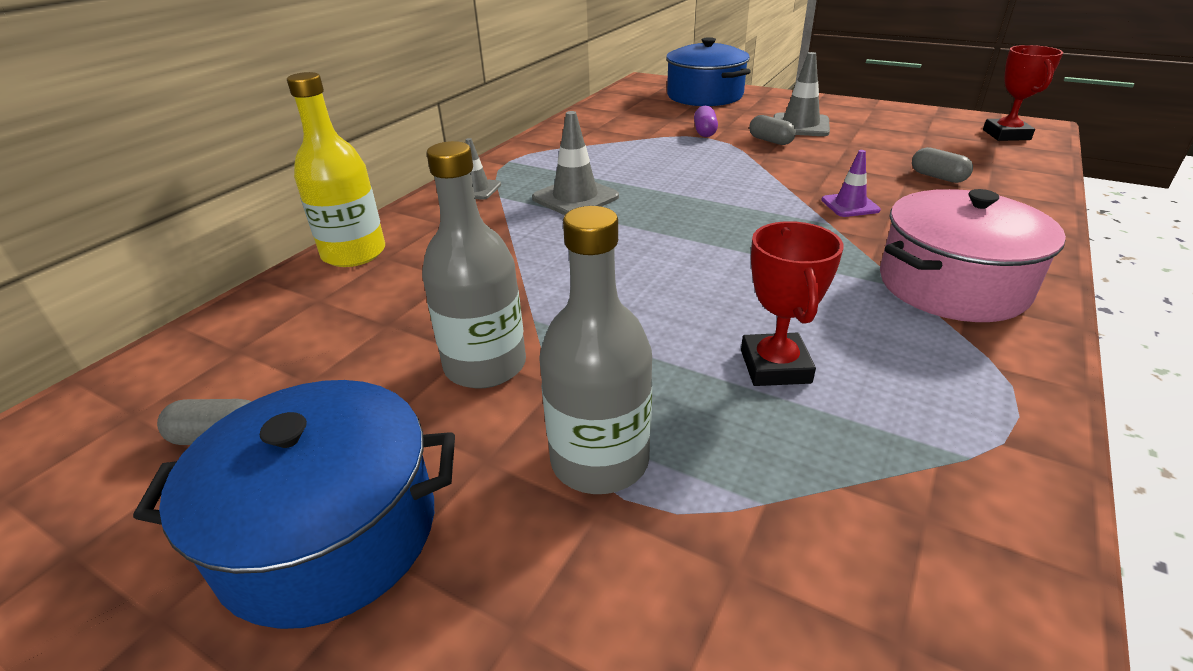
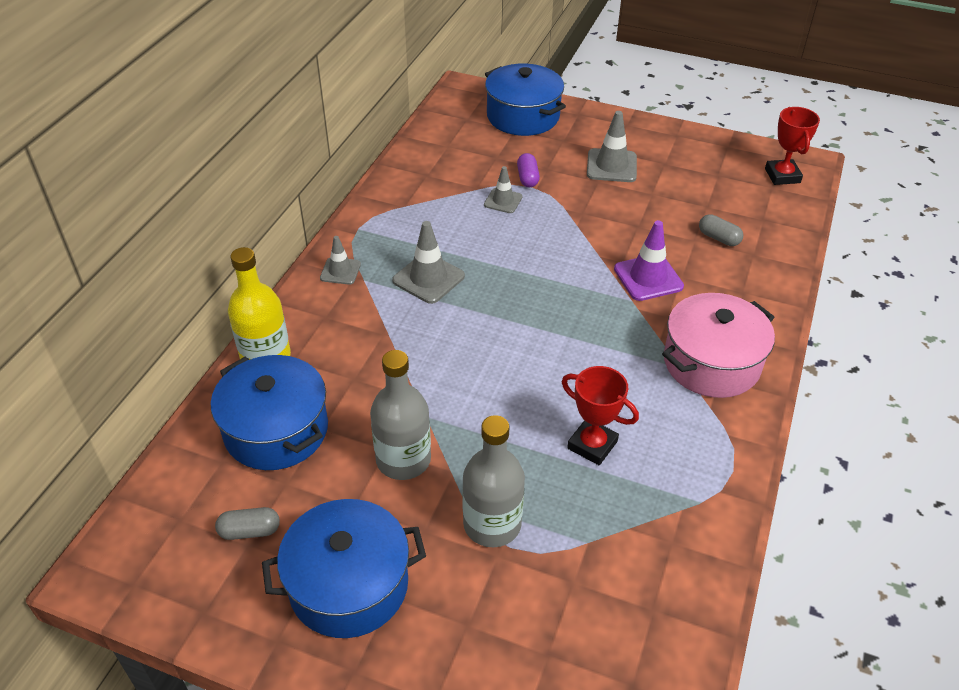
camera: 10 degrees left, 10 degrees up
red trophy [741,221,843,386] -> red trophy turned 45 degrees counterclockwise [562,366,639,465]
grey capsule [749,115,796,145] -> none
purple traffic cone [821,150,881,217] -> purple traffic cone [614,220,684,301], size x1.59
none -> blue pot [211,355,328,470]
none -> grey traffic cone [484,166,523,213]

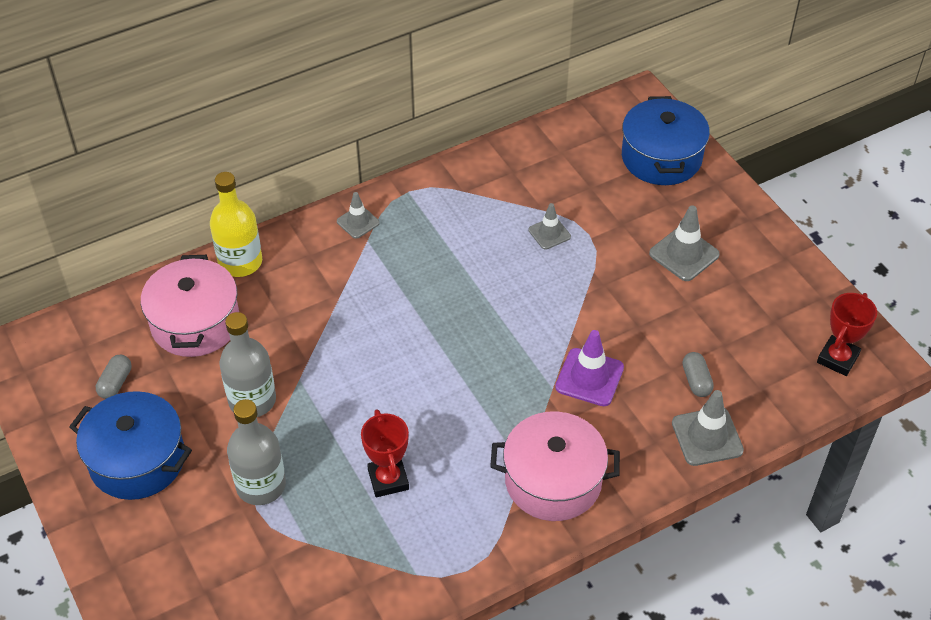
camera: 40 degrees right, 5 degrees up
blue pot [211,355,328,470] -> pink pot [141,255,239,357]
grey capsule [215,507,280,540] -> grey capsule turned 75 degrees clockwise [96,355,131,399]
grey traffic cone [392,221,465,304] -> grey traffic cone moved to [672,390,744,466]
purple capsule [517,153,540,187] -> none

